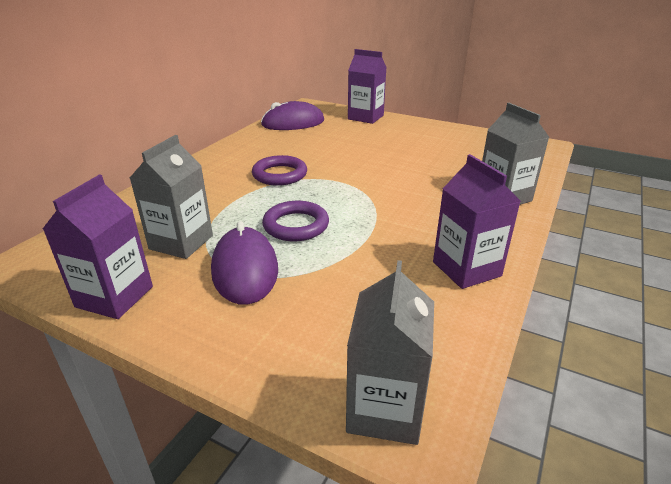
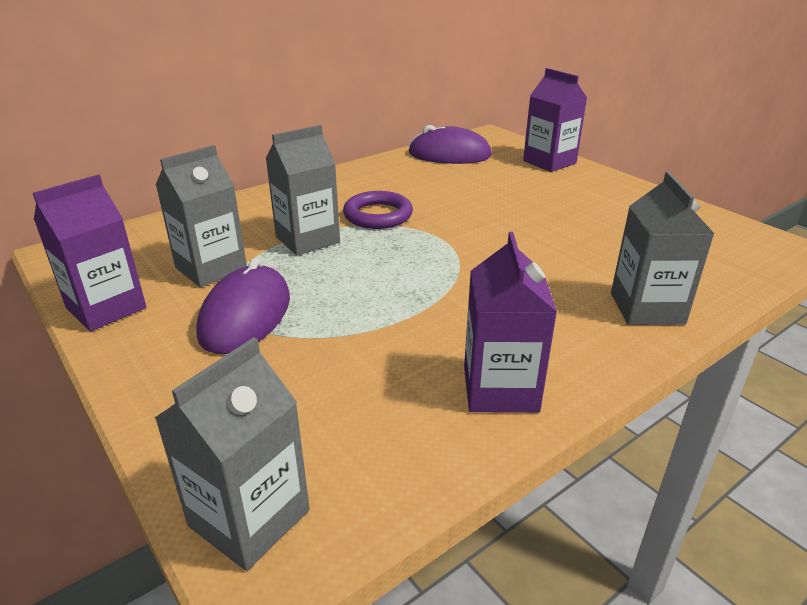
camera: 25 degrees right, 0 degrees up
purple ring [262,201,329,241] -> none
none -> grey carton [266,125,340,256]

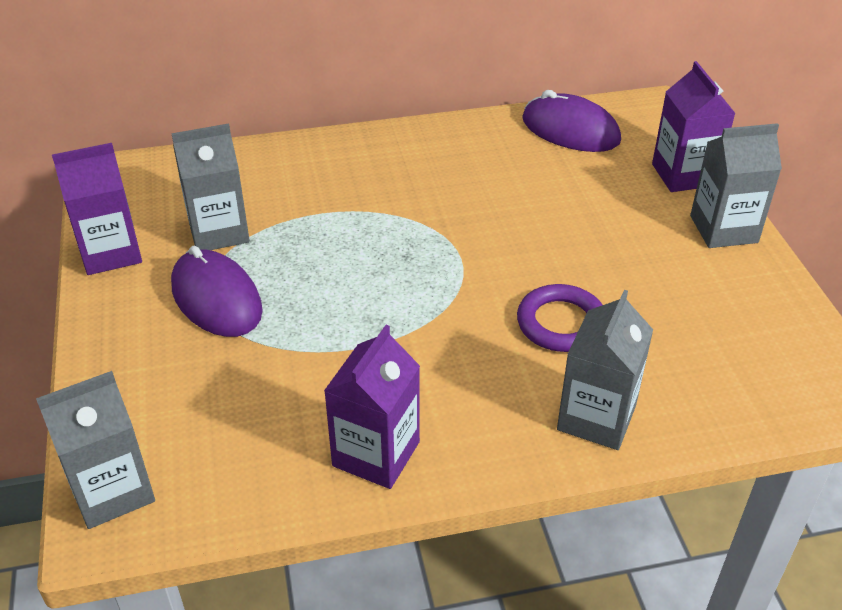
camera: 25 degrees right, 10 degrees up
purple mouse [196,258,290,354] -> purple mouse turned 75 degrees counterclockwise [171,246,263,337]
grey carton [266,125,340,256] -> grey carton moved to [690,123,782,248]
purple ring [343,191,413,229] -> purple ring moved to [517,284,603,352]

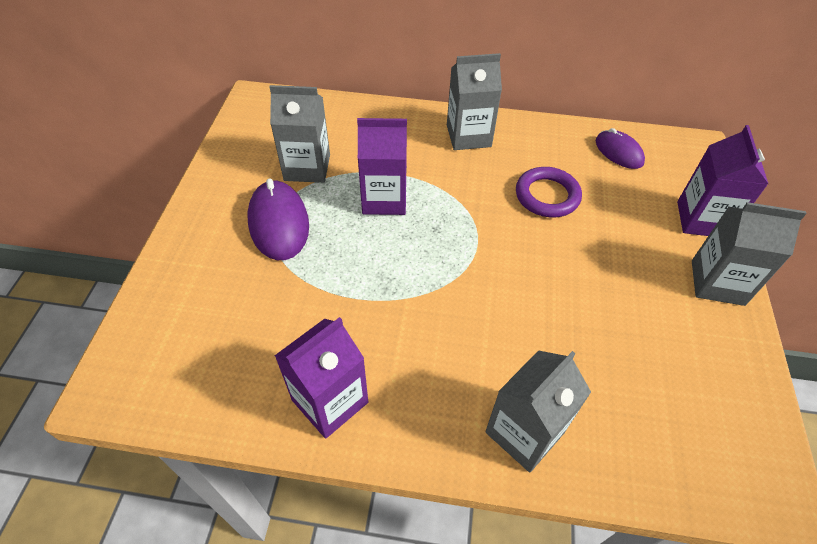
camera: 20 degrees right, 10 degrees up
grey carton [36,371,155,529] -> grey carton moved to [447,53,502,150]
purple carton [52,143,142,275] -> purple carton moved to [357,118,407,215]
purple ring [517,284,603,352] -> purple ring moved to [516,167,582,218]
purple mouse [522,90,621,152] -> purple mouse [596,128,645,169], size x0.63

